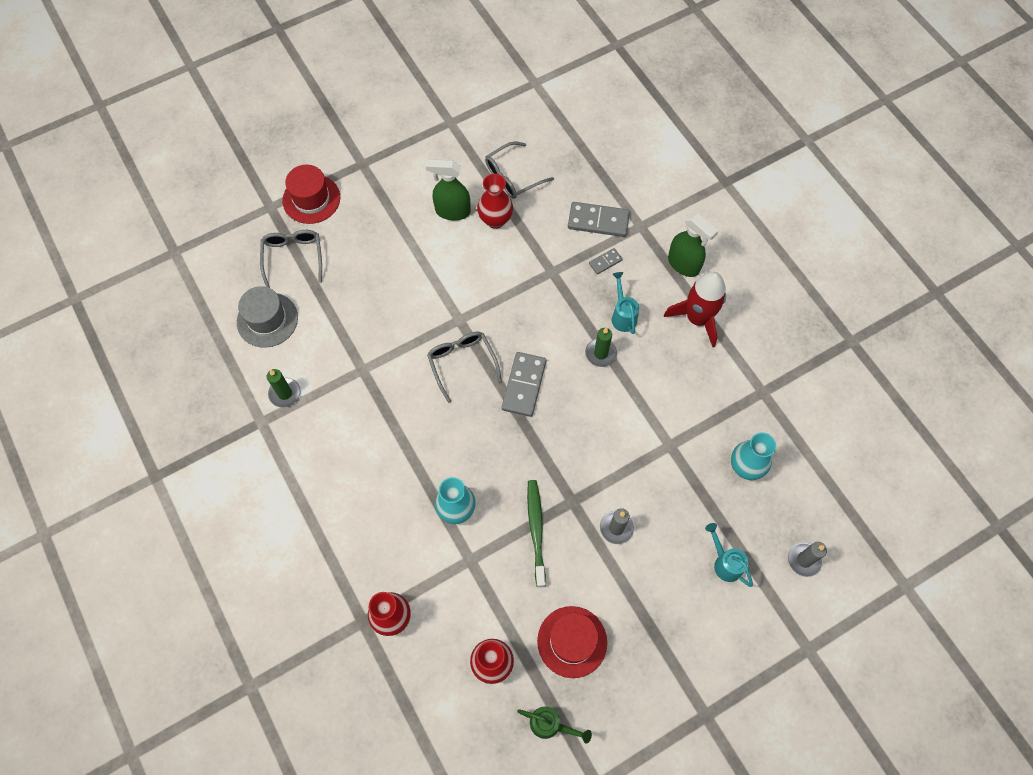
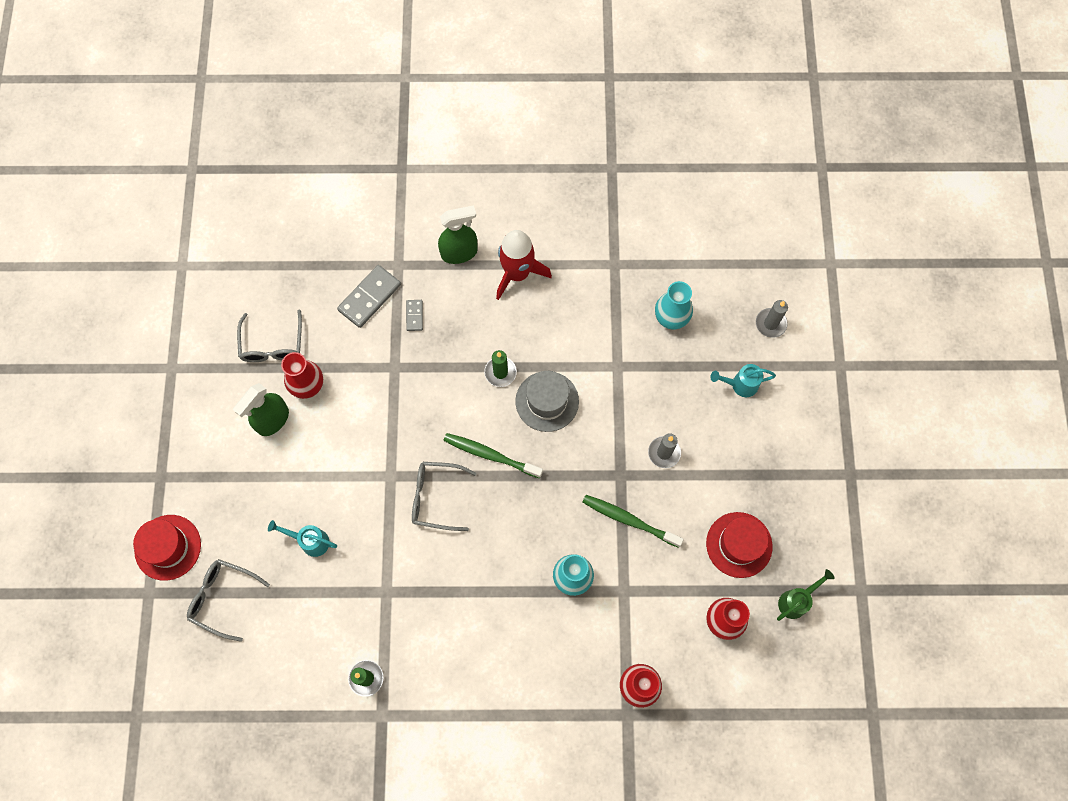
camera: 60 degrees left, 5 degrees up
grey hat [237,286,298,348] -> grey hat moved to [515,371,579,432]
grey domino [502,352,546,417] -> green toothbrush [444,433,543,478]
turquoise watering can [612,272,639,334] -> turquoise watering can moved to [268,520,337,557]

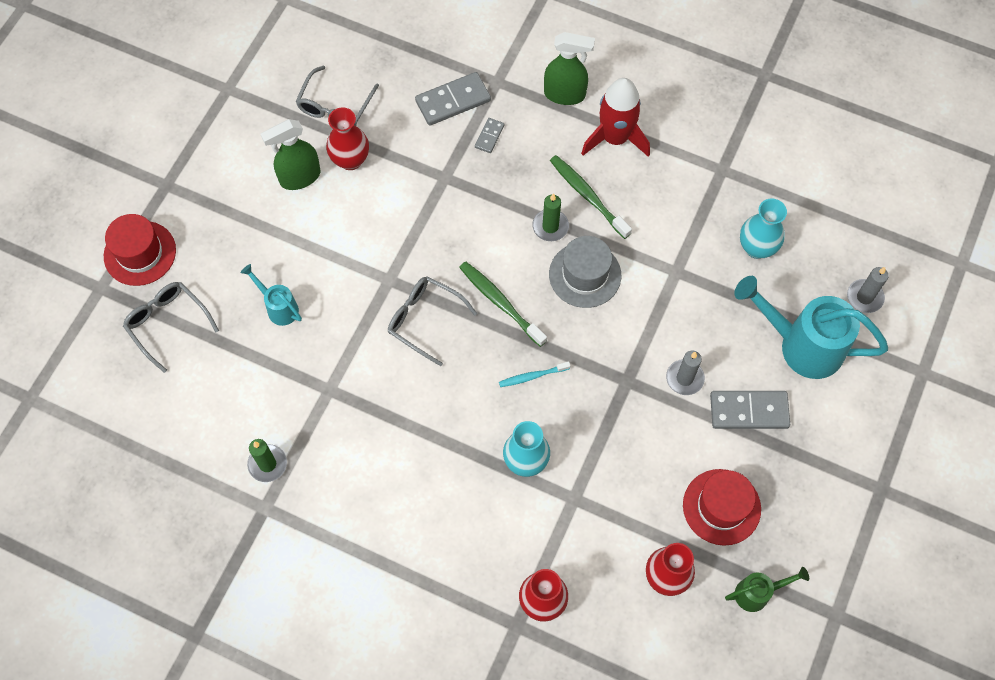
camera: 25 degrees right, 5 degrees down
green toothbrush [582,495,684,548] -> green toothbrush moved to [550,155,632,239]
turquoise watering can [710,364,776,397] -> turquoise watering can [734,276,888,379], size x2.01
none -> turquoise toothbrush [499,362,570,387]
none -> grey domino [710,391,790,429]

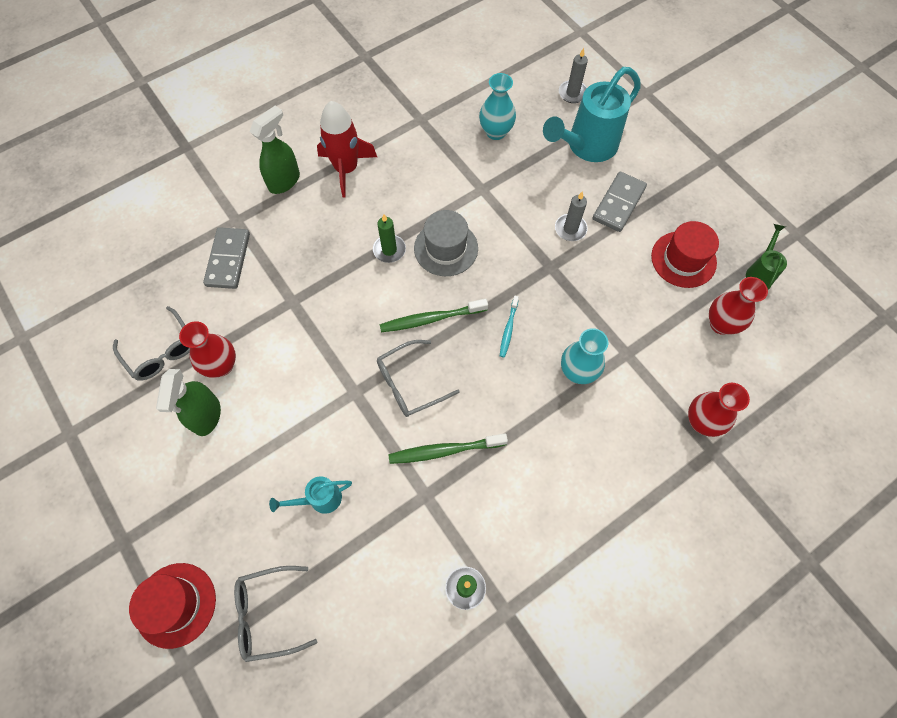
camera: 60 degrees left, 0 degrees up
grey domino [475,118,504,153] -> none
green toothbrush [550,155,632,239] -> green toothbrush moved to [388,433,508,464]

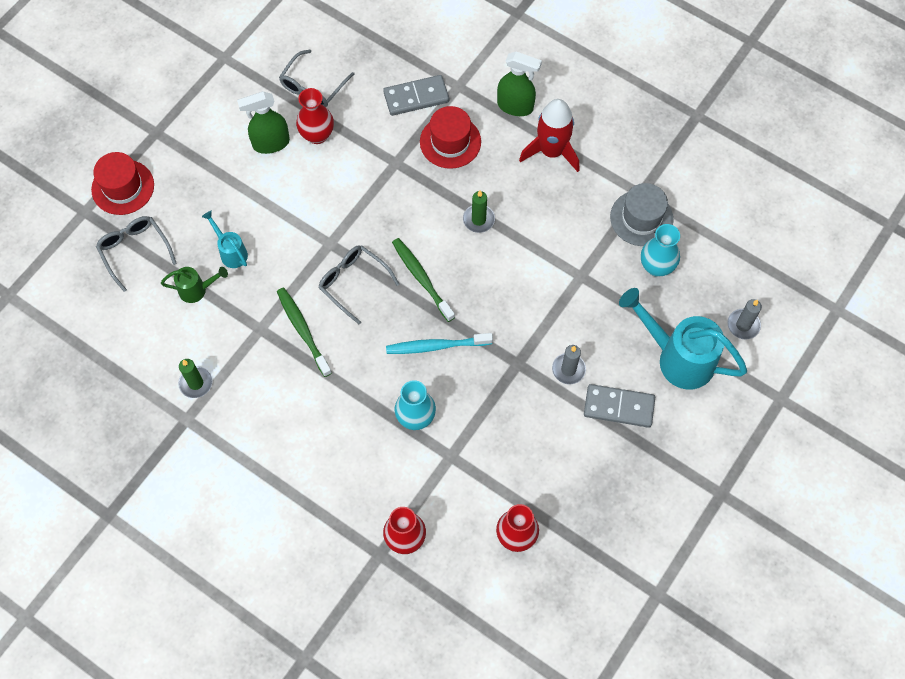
camera: 70 degrees right, 0 degrees up
grey hat [414,210,478,276] -> grey hat moved to [610,183,673,246]
turquoise toothbrush [500,296,519,357] -> turquoise toothbrush [386,333,493,354], size x1.66
red hat [651,221,719,288] -> red hat moved to [420,106,481,169]
green watering can [746,224,787,290] -> green watering can moved to [161,267,228,303]

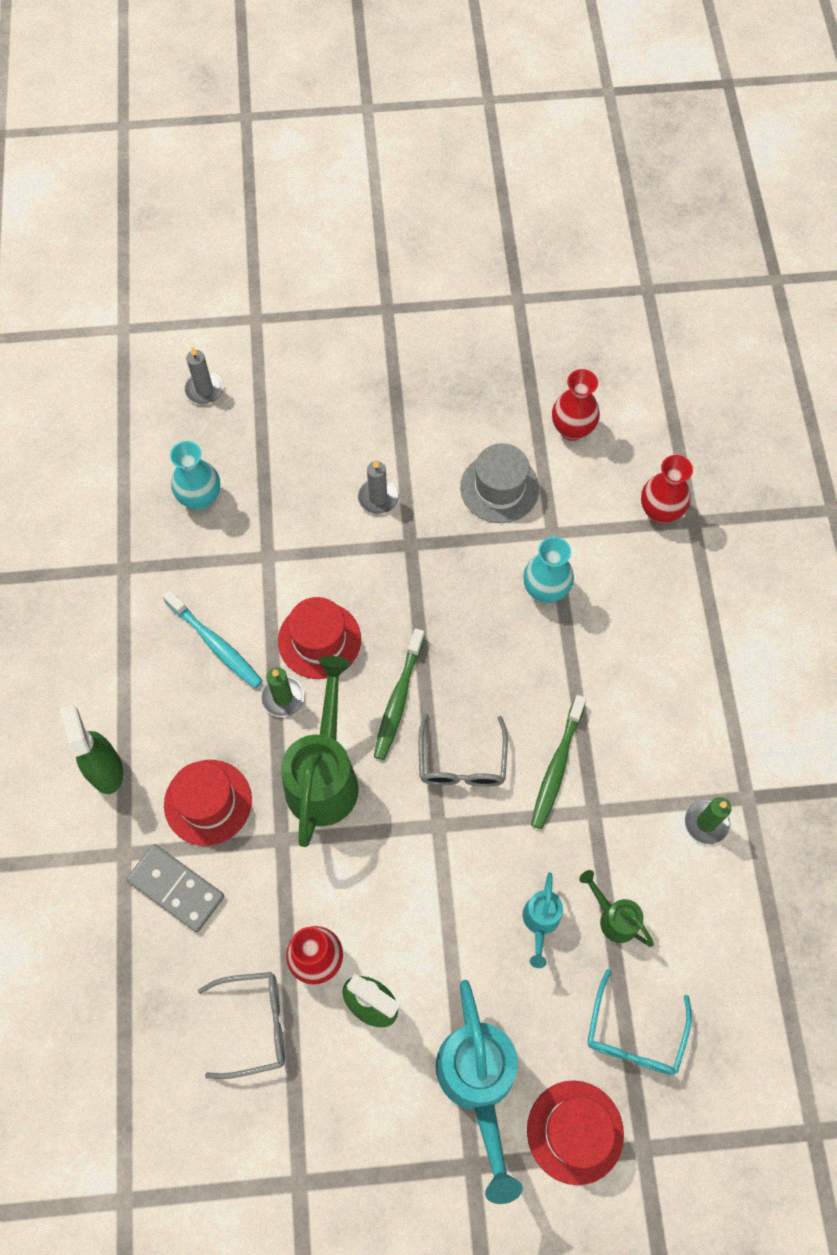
camera: 130 degrees left, 0 degrees up
grey glasses [96,216,177,292] -> turquoise glasses [587,969,692,1075]
turquoise toothbrush [386,333,493,354] -> turquoise toothbrush moved to [163,590,263,688]
red rocket [519,99,579,172] -> none
grey domino [584,384,655,428] -> none
grey hat [610,183,673,246] -> grey hat moved to [460,443,539,523]
turquoise watering can [619,288,747,390] -> turquoise watering can moved to [436,980,523,1204]
none -> red hat [278,597,361,679]
none -> green watering can [281,656,359,847]

